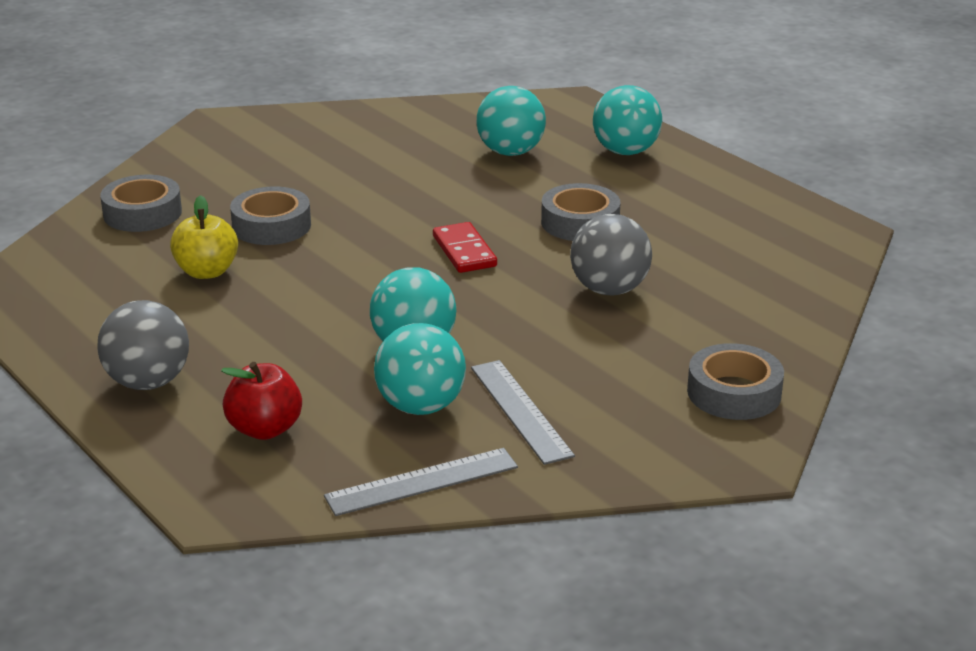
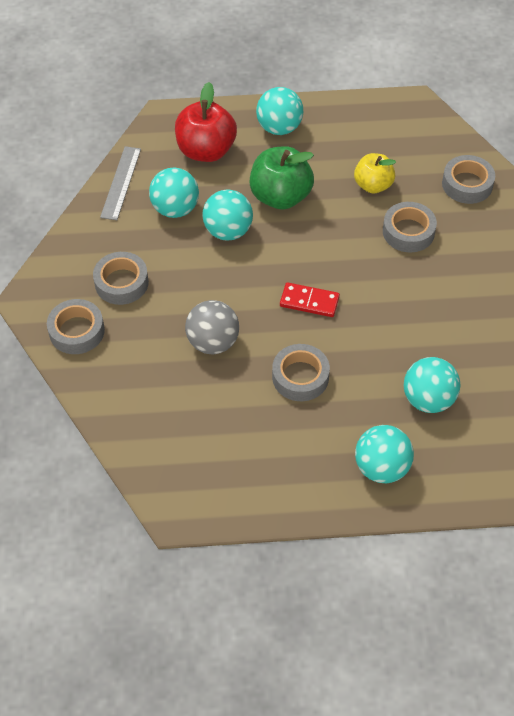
camera: 125 degrees right, 25 degrees up
grey ball [97,300,189,390] -> turquoise ball [256,87,303,135]
red apple [221,362,302,440] -> red apple [175,82,237,162], size x1.55
grey ruler [471,360,575,465] -> none
none -> grey tape [93,252,149,305]
none -> green apple [249,146,314,210]

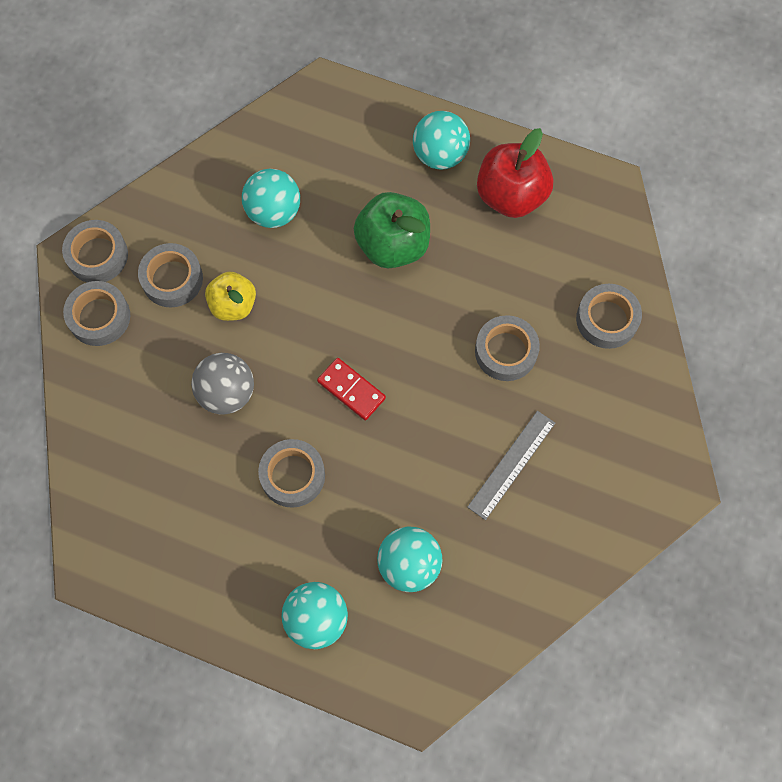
camera: 25 degrees right, 15 degrees up
grey ruler [100,146,141,220] -> grey ruler moved to [467,411,555,520]
red apple [175,82,237,162] -> red apple moved to [477,128,553,218]
turquoise ball [202,189,253,241] -> none
yellow apple [354,153,396,194] -> yellow apple moved to [205,271,256,321]
none -> grey tape [62,220,128,282]

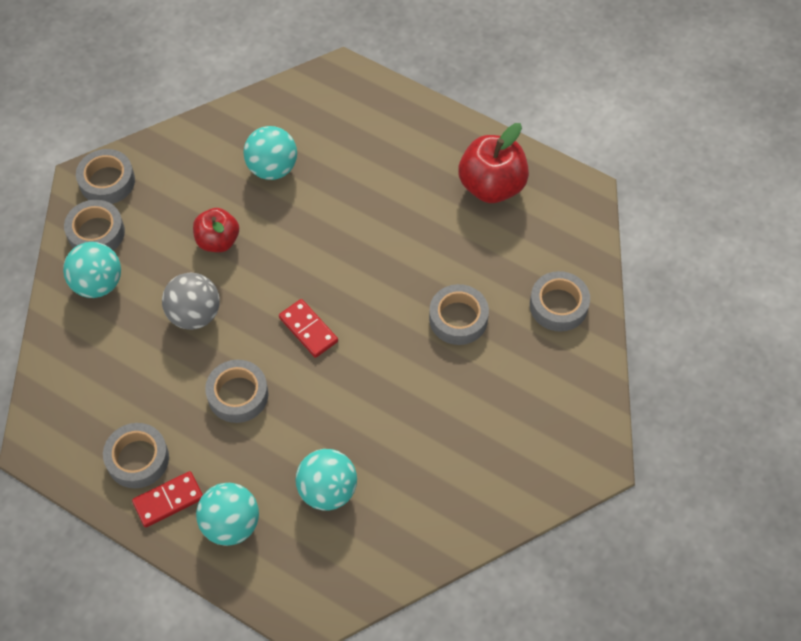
camera: 10 degrees right, 10 degrees down
grey tape [138,243,203,308] -> grey tape moved to [103,423,169,488]
yellow apple [205,271,256,321] -> red apple [193,208,239,252]
green apple [354,192,430,268] -> none
turquoise ball [413,111,470,170] -> turquoise ball moved to [63,242,121,298]
grey ruler [467,411,555,520] -> none
none -> red domino [132,471,203,528]

